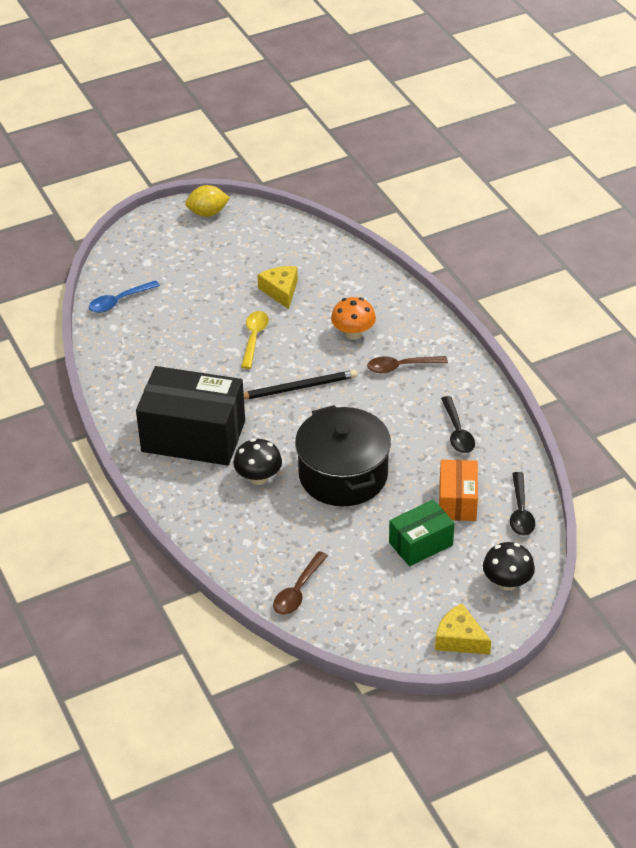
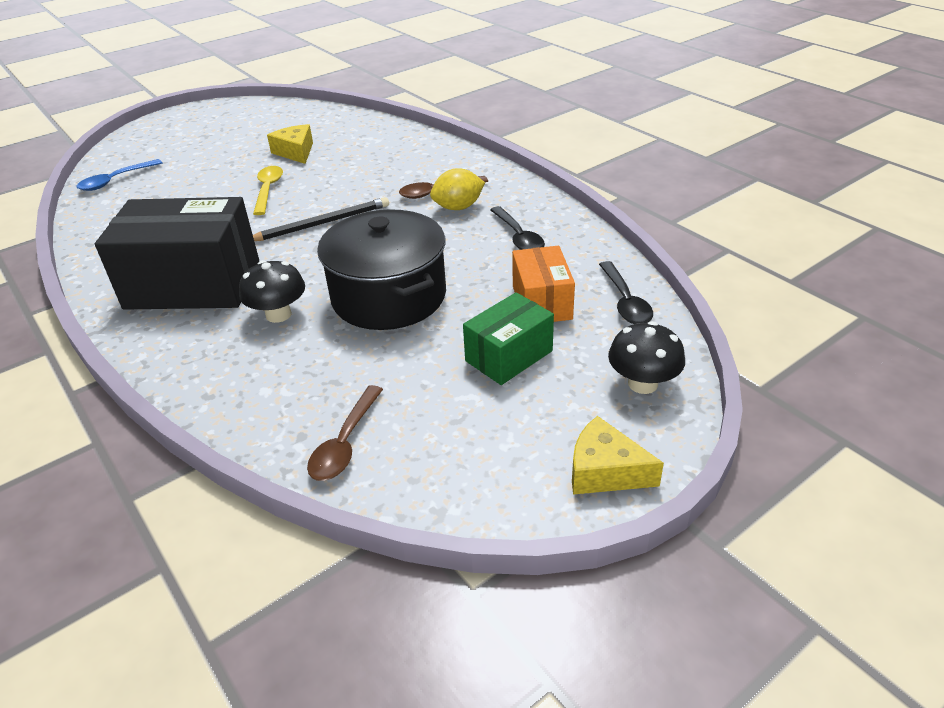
camera: 10 degrees left, 5 degrees down
yellow lemon [185,185,230,217] -> yellow lemon moved to [430,168,485,210]
orange mushroom [331,297,376,340] -> none

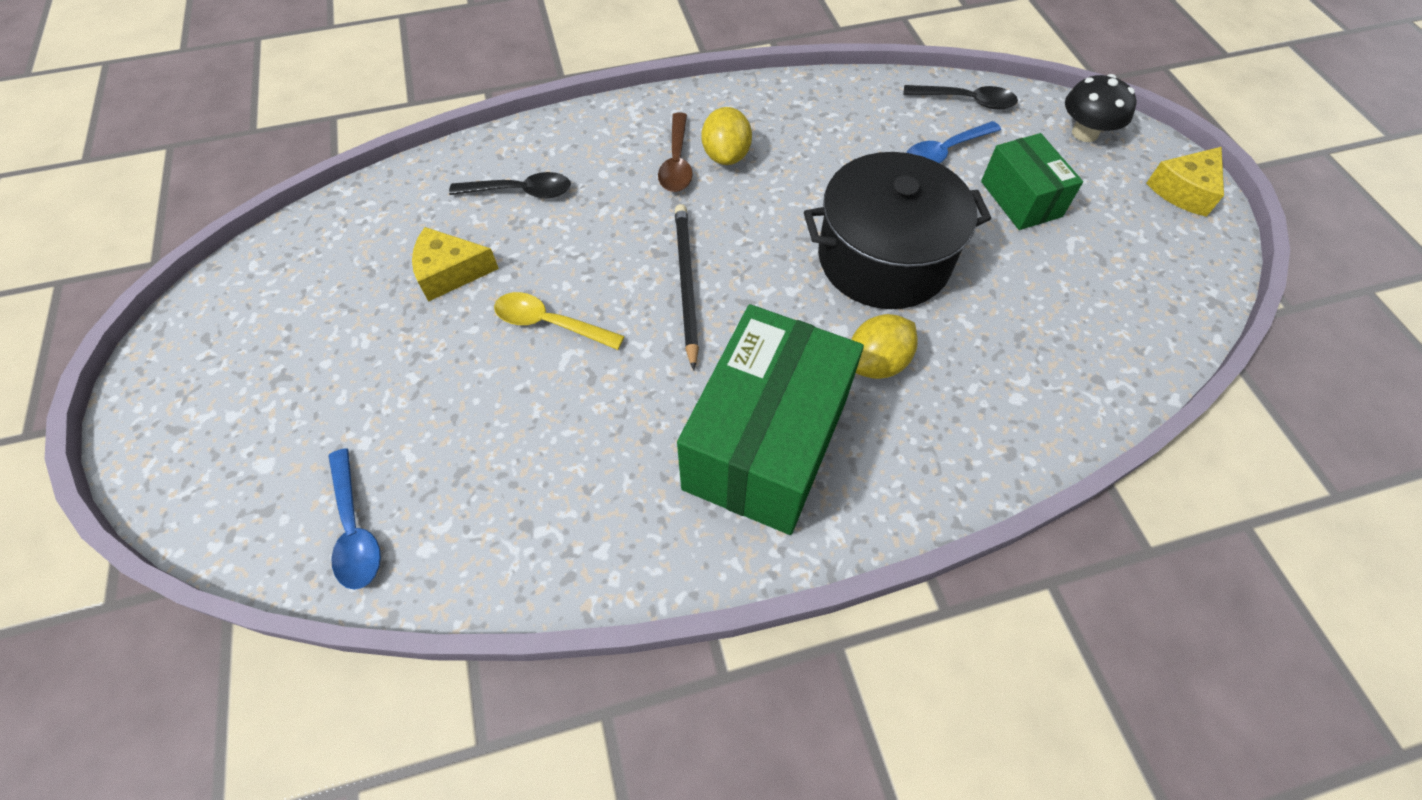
camera: 70 degrees left, 20 degrees up
black box [95,197,259,310] -> green box [677,304,864,535]
black mushroom [239,260,305,323] -> yellow lemon [851,314,918,379]
brown spoon [307,385,383,481] -> none
black spoon [490,206,545,250] -> black spoon moved to [449,172,571,198]
orange box [512,246,575,322] -> blue spoon [907,121,1001,163]

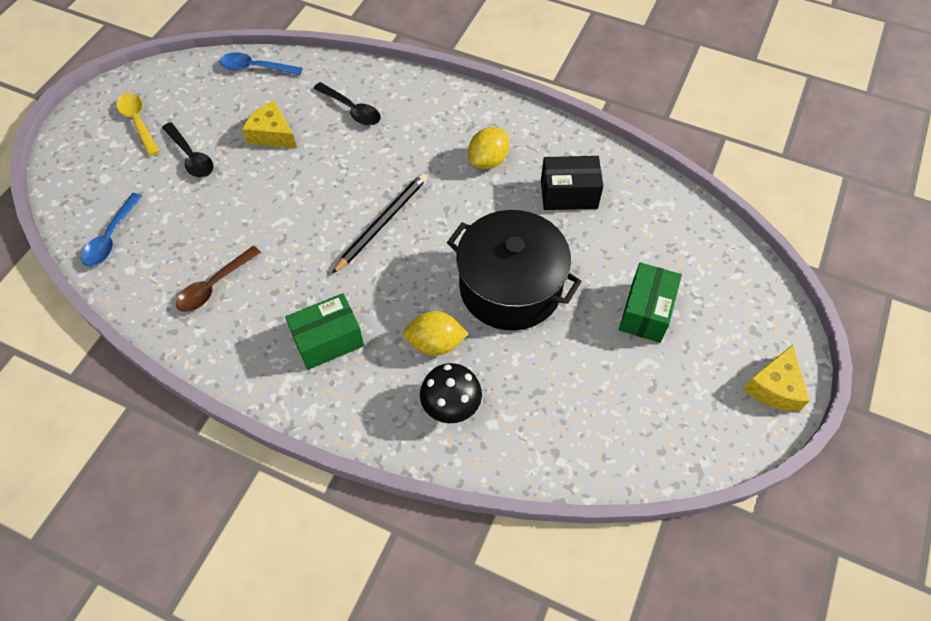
camera: 40 degrees right, 0 degrees up
yellow spoon [494,292,625,350] -> yellow spoon moved to [116,93,159,156]
brown spoon [658,113,693,192] -> brown spoon moved to [176,246,261,312]
green box [677,304,864,535] -> green box [285,293,364,370], size x0.55
black spoon [903,85,1018,109] -> black spoon moved to [162,122,214,178]
blue spoon [907,121,1001,163] -> blue spoon moved to [220,52,303,75]
black mushroom [1065,74,1137,142] -> black mushroom moved to [420,363,482,423]
yellow cheese [1146,147,1224,217] -> yellow cheese turned 60 degrees counterclockwise [743,345,810,411]
none -> black box [541,156,603,210]

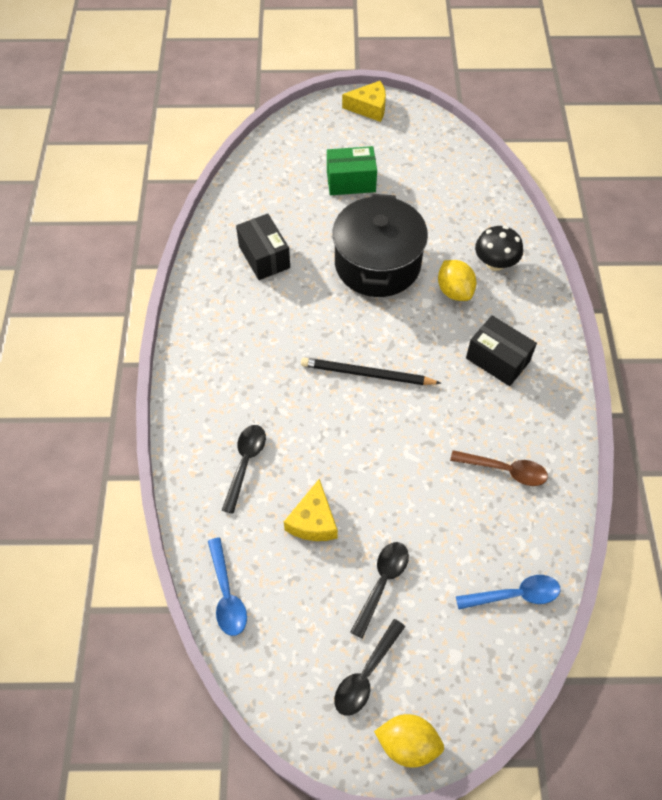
camera: 115 degrees left, 0 degrees up
yellow spoon [116,93,159,156] -> black spoon [334,619,405,716]
green box [285,293,364,370] -> black box [466,315,537,386]
yellow lemon [468,127,510,169] -> yellow lemon moved to [374,714,444,768]

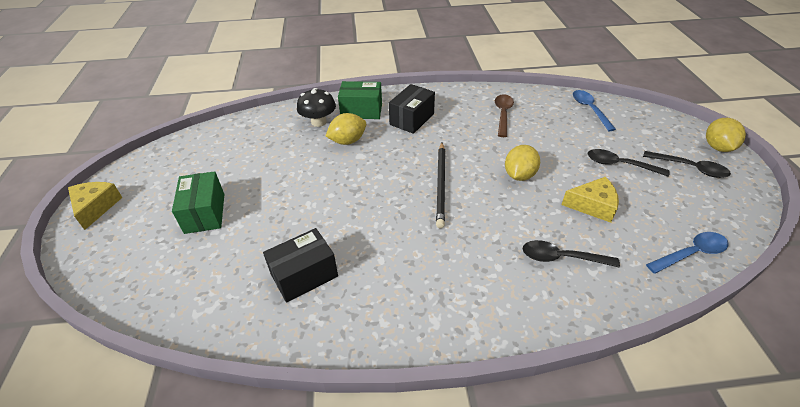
camera: 95 degrees left, 15 degrees down
black pot [332,194,428,297] -> none
none -> green box [338,81,382,119]
none -> yellow lemon [505,145,540,181]

